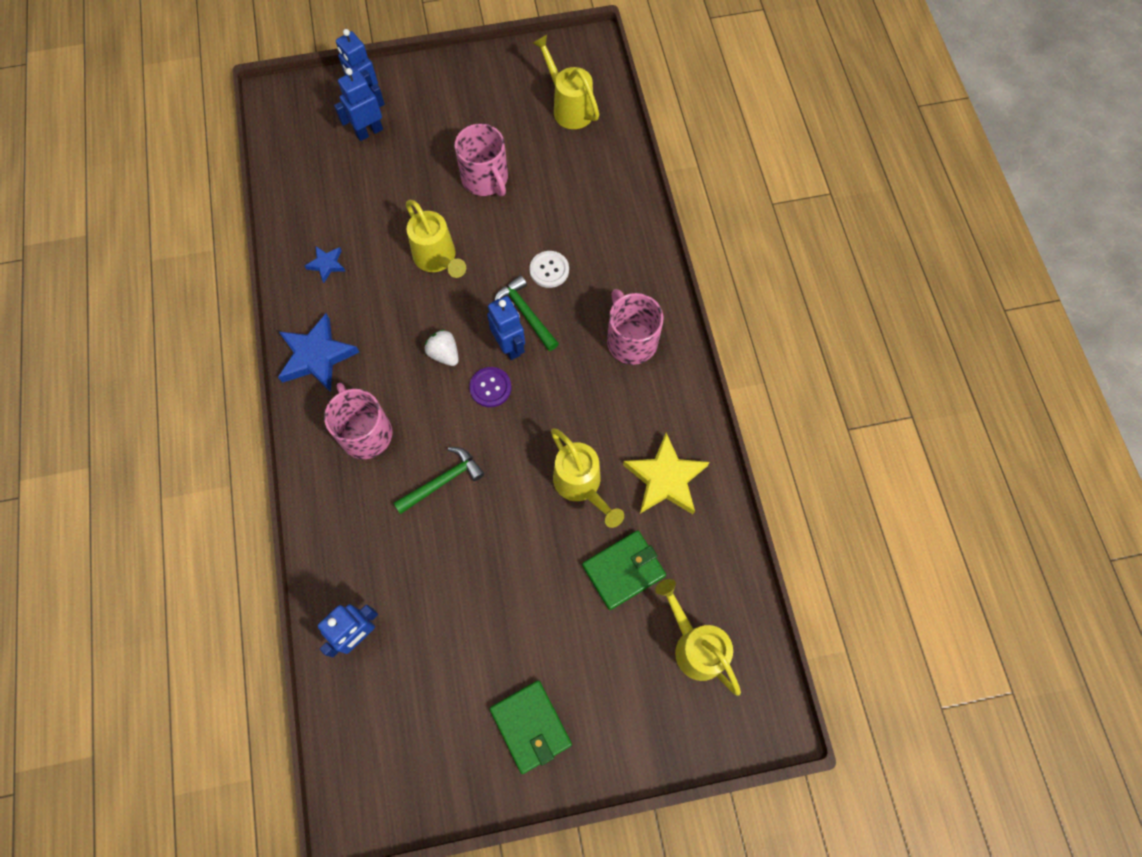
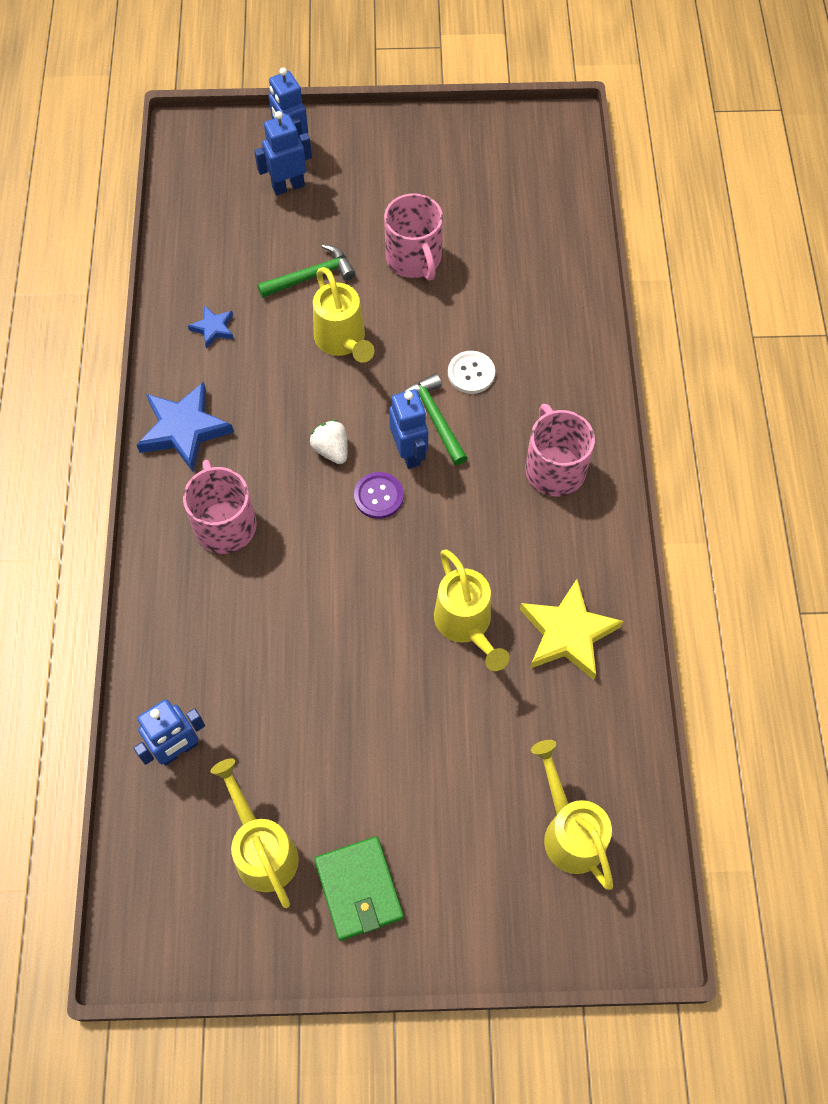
camera: 10 degrees right, 5 degrees down
green hammer [394,447,484,514] -> green hammer moved to [257,244,356,298]
yellow watering can [532,35,600,129] -> yellow watering can moved to [210,758,299,908]
green wallet [582,530,666,610] -> none

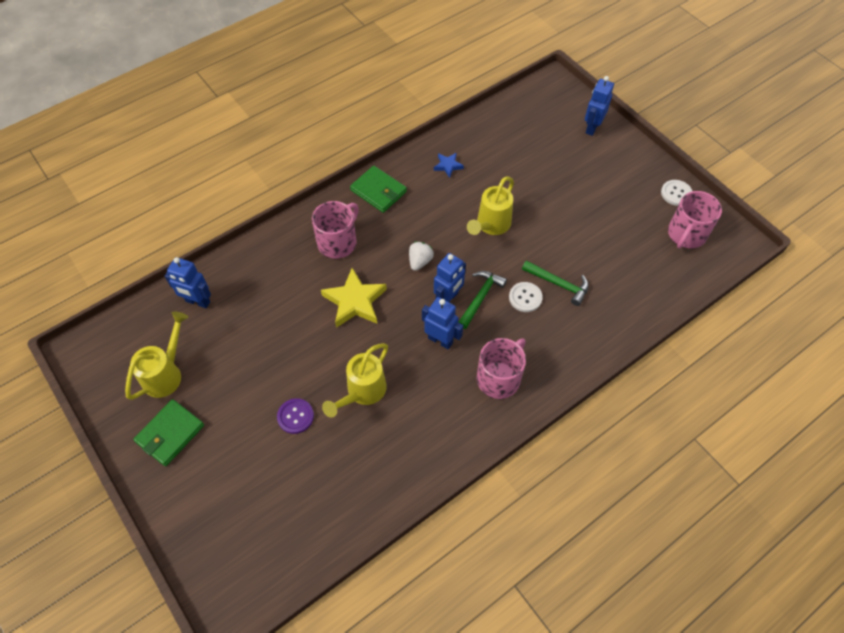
camera: 55 degrees right, 5 degrees down
blue star [137,382,234,472] -> green wallet [350,165,407,213]
blue robot [254,111,312,195] -> blue robot moved to [422,297,463,350]
green hammer [257,244,356,298] -> green hammer moved to [522,260,589,306]
purple button [354,472,404,519] -> purple button moved to [277,398,314,434]
pink mug [384,193,443,280] -> pink mug moved to [668,191,722,249]
yellow star [520,579,623,680] -> yellow star moved to [321,268,387,328]
yellow watering can [531,740,613,890] -> none
none -> white button [661,180,692,206]

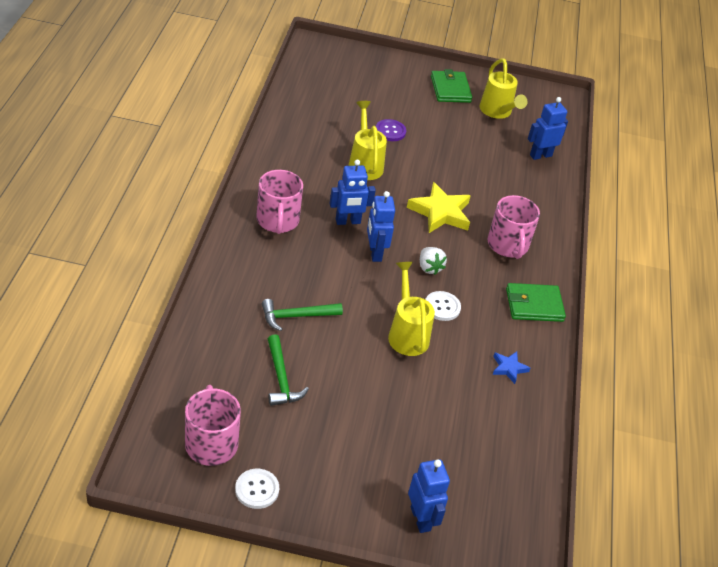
camera: 130 degrees right, 15 degrees down
green hammer [458,271,507,329] -> green hammer moved to [268,334,309,406]
white button [509,282,543,312] -> white button moved to [425,291,461,321]

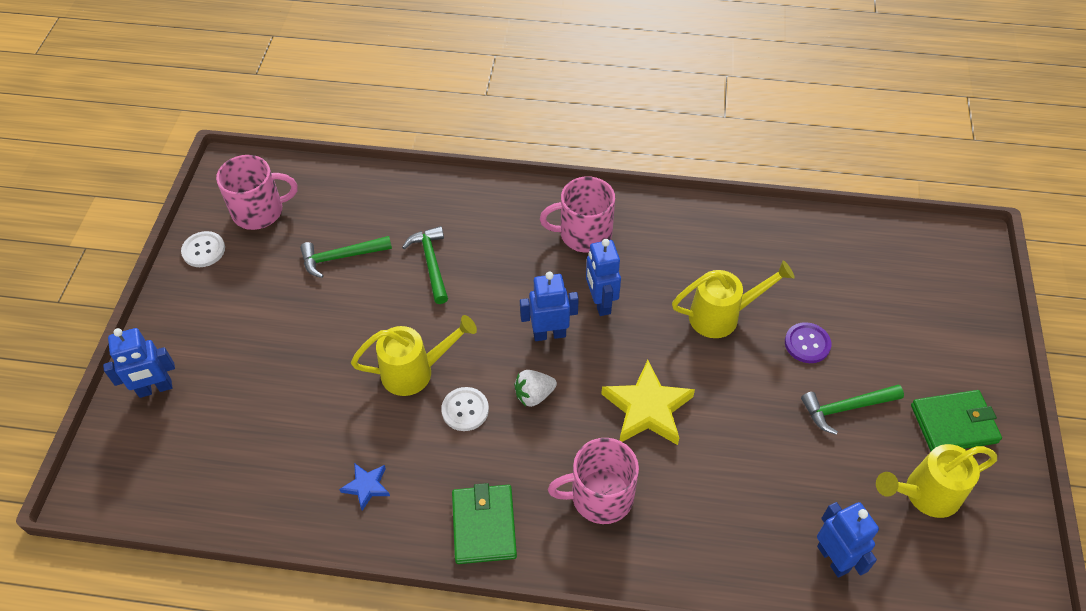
camera: 95 degrees right, 10 degrees up
none -> green hammer [801,384,904,435]

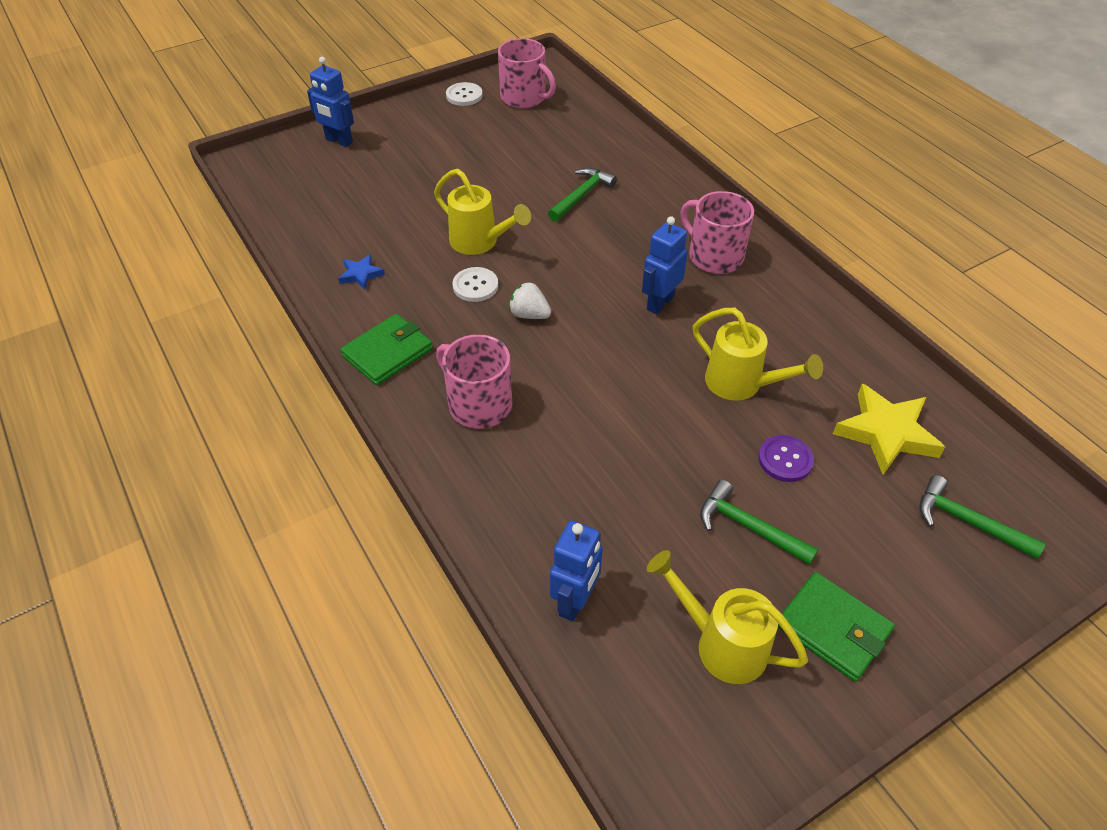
camera: 50 degrees right, 5 degrees down
green hammer [300,236,392,278] -> green hammer moved to [919,475,1046,559]
blue robot [520,272,579,341] -> none
yellow star [601,360,695,445] -> yellow star moved to [833,384,945,475]

